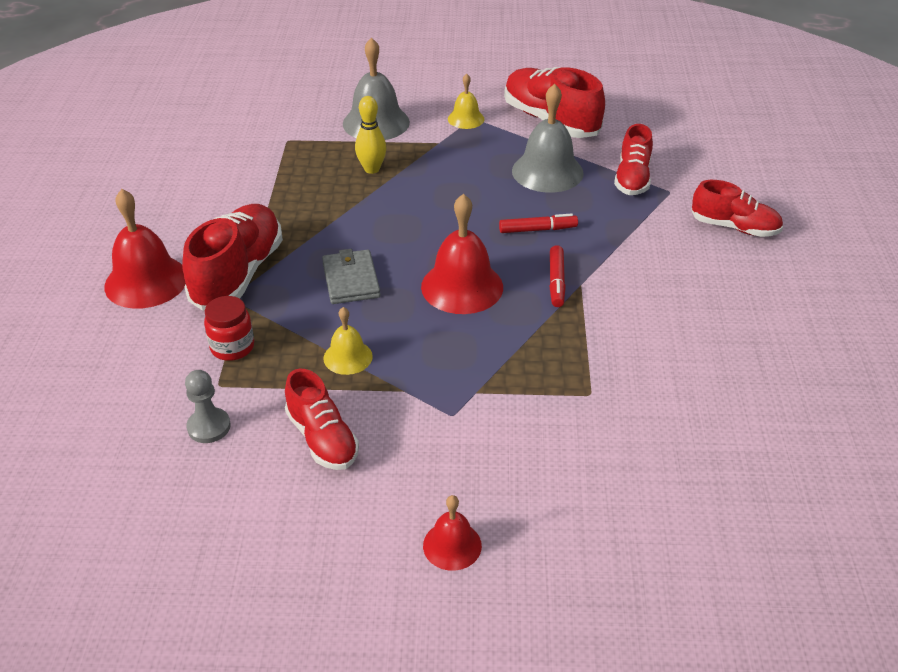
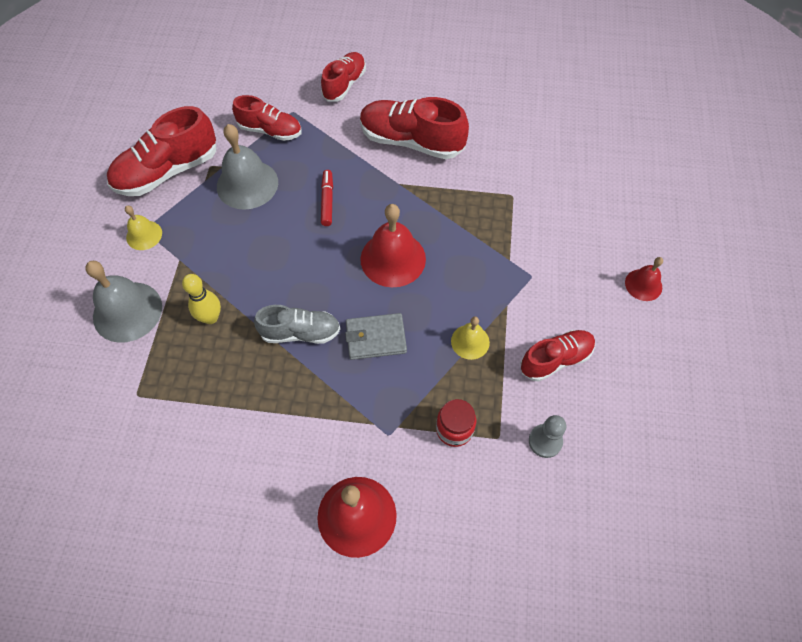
camera: 85 degrees left, 20 degrees up
red shoe [182,204,283,311] -> red shoe moved to [360,97,469,159]
red marker [549,245,566,307] -> none
none -> grey shoe [254,305,340,344]

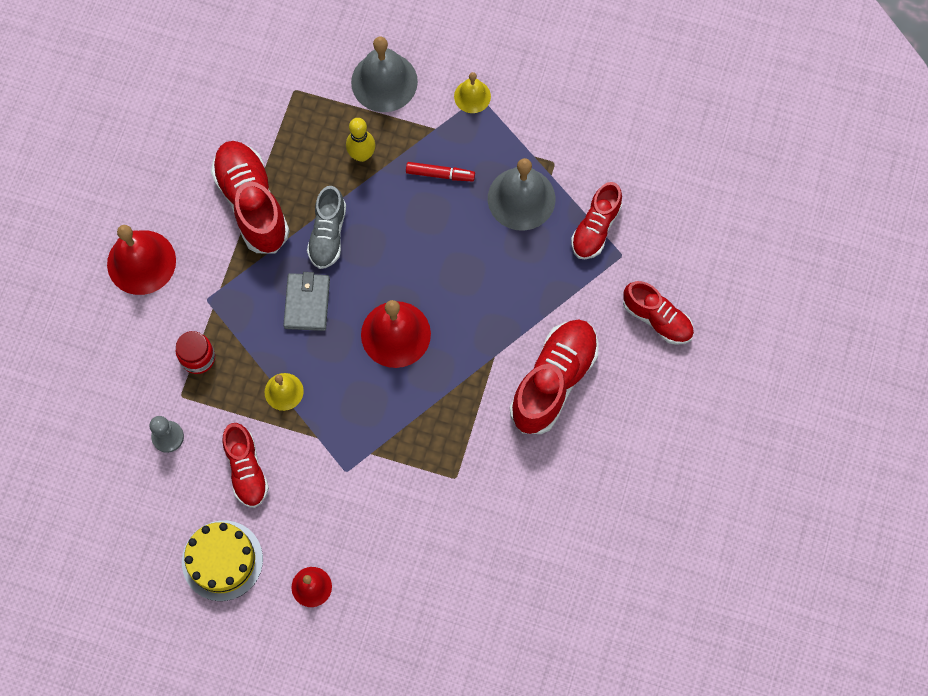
camera: 100 degrees right, 10 degrees up
red shoe [107,106,216,196] -> red shoe moved to [211,141,289,254]
red marker [321,170,333,226] -> red marker moved to [406,162,475,182]
none -> yellow cake [182,520,263,601]

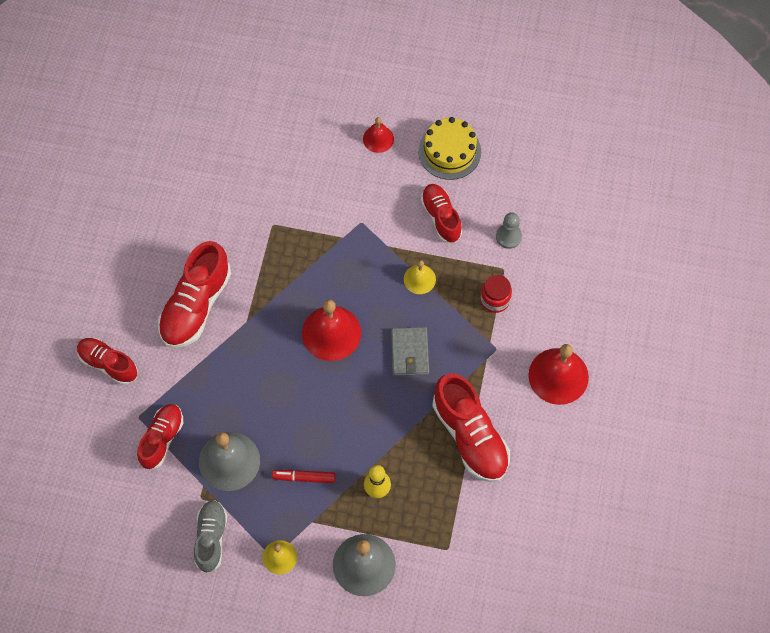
camera: 175 degrees right, 5 degrees down
grey shoe [307,186,346,269] -> grey shoe moved to [194,500,227,573]

